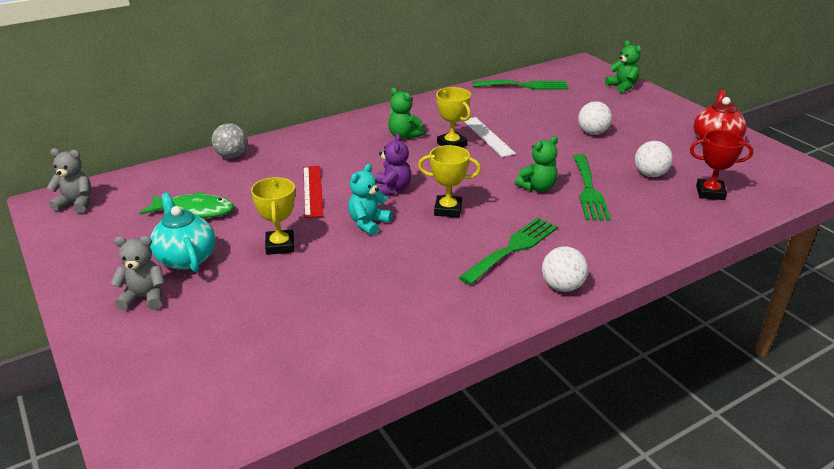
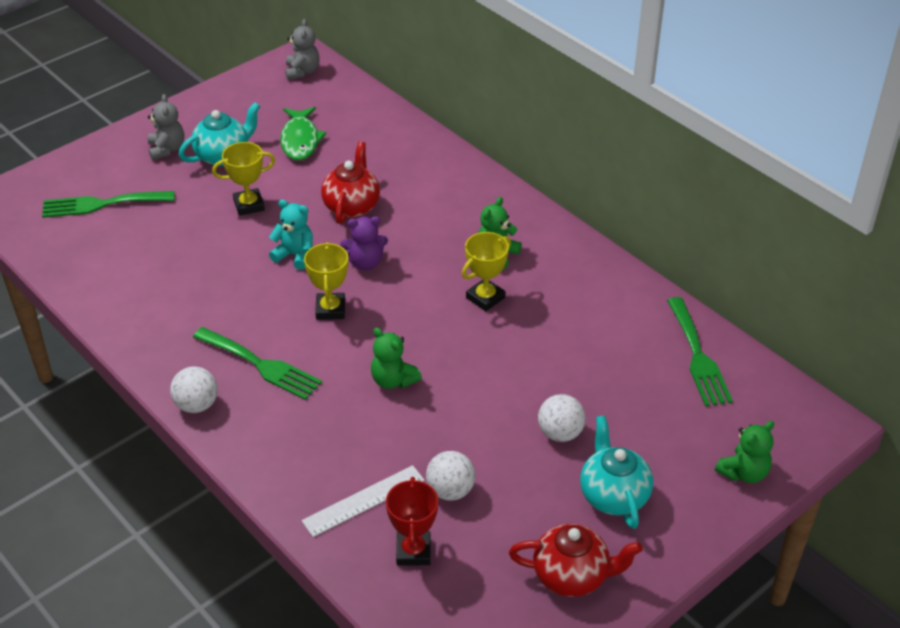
camera: 80 degrees right, 10 degrees up
grey ball [212,123,247,158] -> none
red ruler [303,166,323,218] -> red teapot [321,141,380,224]
white ruler [464,117,516,157] -> white ruler moved to [302,465,425,537]
green fork [573,154,611,221] -> green fork moved to [42,191,175,218]
none -> turquoise teapot [580,415,653,529]

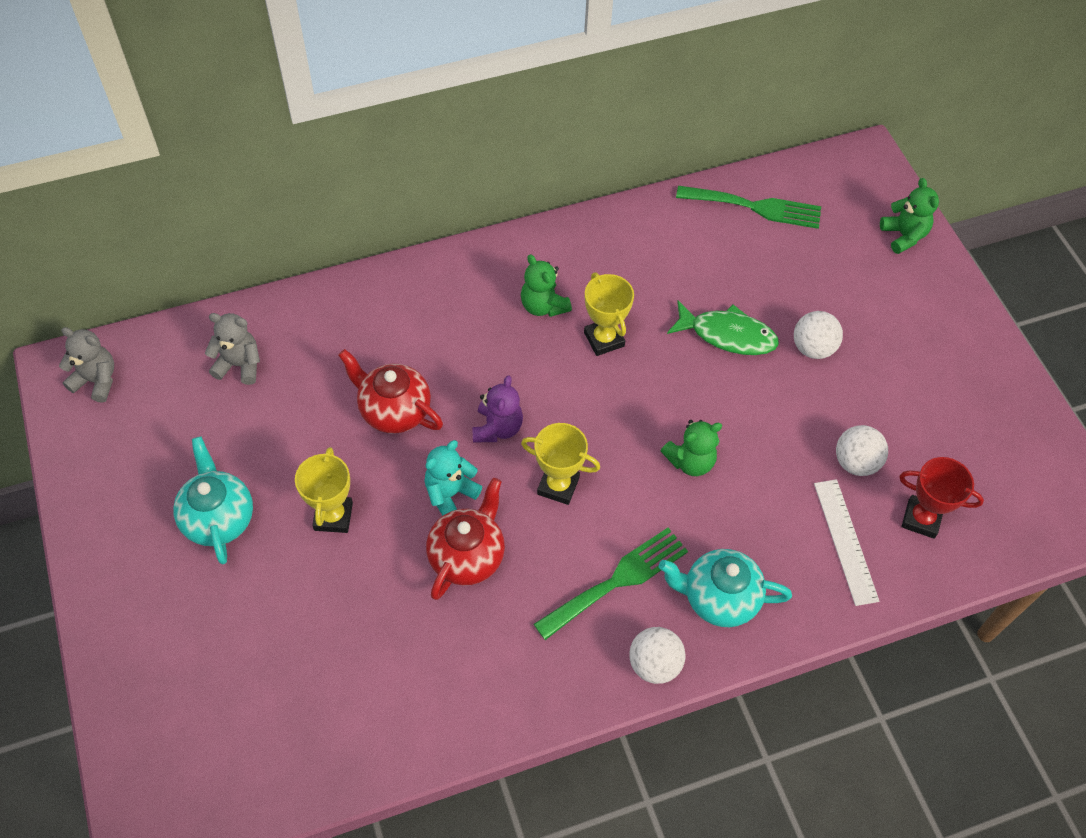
camera: 70 degrees left, 15 degrees up
green fork [42,191,175,218] -> none
grey teddy bear [148,94,184,160] -> grey teddy bear moved to [205,313,260,385]
green fish [280,107,327,161] -> green fish moved to [667,301,779,355]
red teapot [509,524,642,597] -> red teapot moved to [426,478,505,600]
turquoise teapot [580,415,653,529] -> turquoise teapot moved to [659,549,792,627]

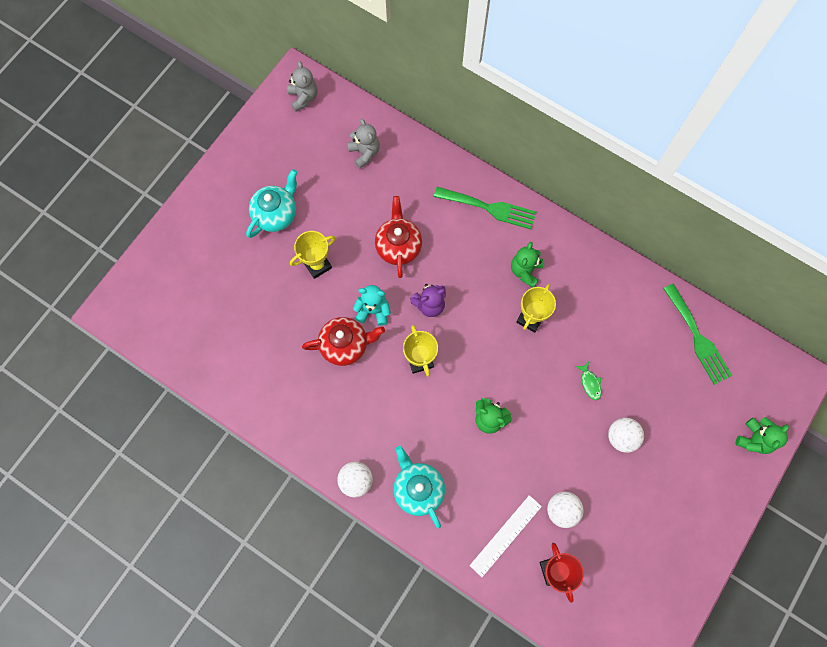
camera: 55 degrees right, 15 degrees up
green fork [534,528,688,640] -> green fork moved to [434,187,536,229]
green fish [667,301,779,355] -> green fish [576,362,601,400], size x0.51

